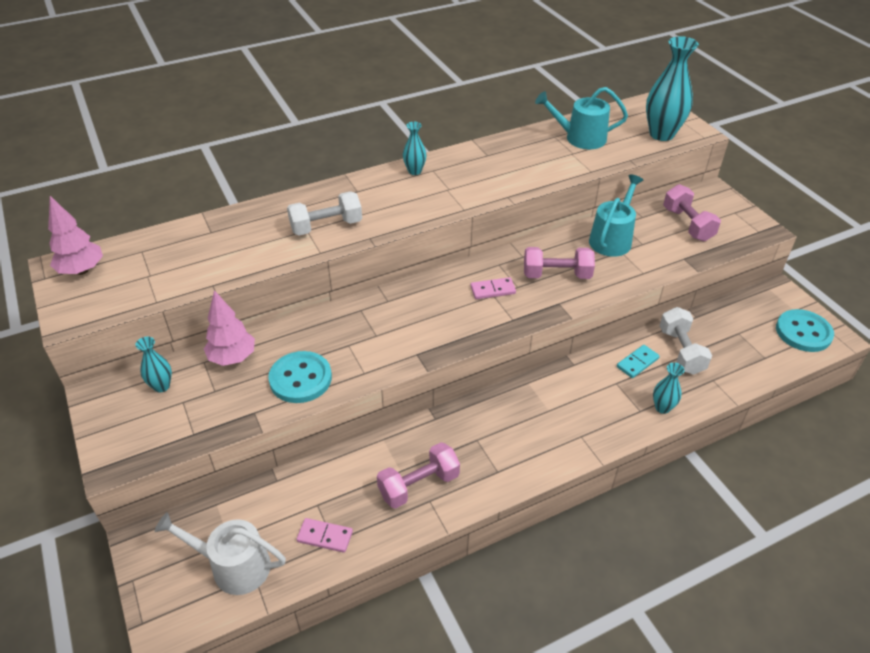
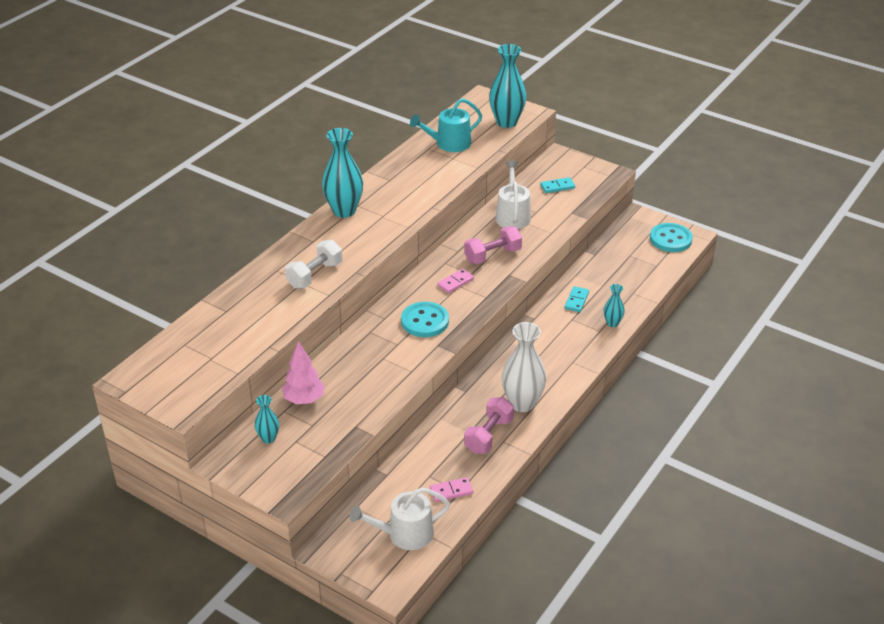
camera: 30 degrees left, 5 degrees down
pink tree [48,196,103,275] -> none
turquoise button [268,351,332,403] -> turquoise button moved to [401,302,449,337]
turquoise vase [403,122,427,175] -> turquoise vase [322,128,363,218], size x1.96
turquoise watering can [589,174,643,257] -> white watering can [496,161,531,229]
white dumbbell [659,307,712,375] -> none
pink dumbbell [663,184,721,241] -> turquoise domino [540,177,575,193]
none -> white vase [502,322,546,412]

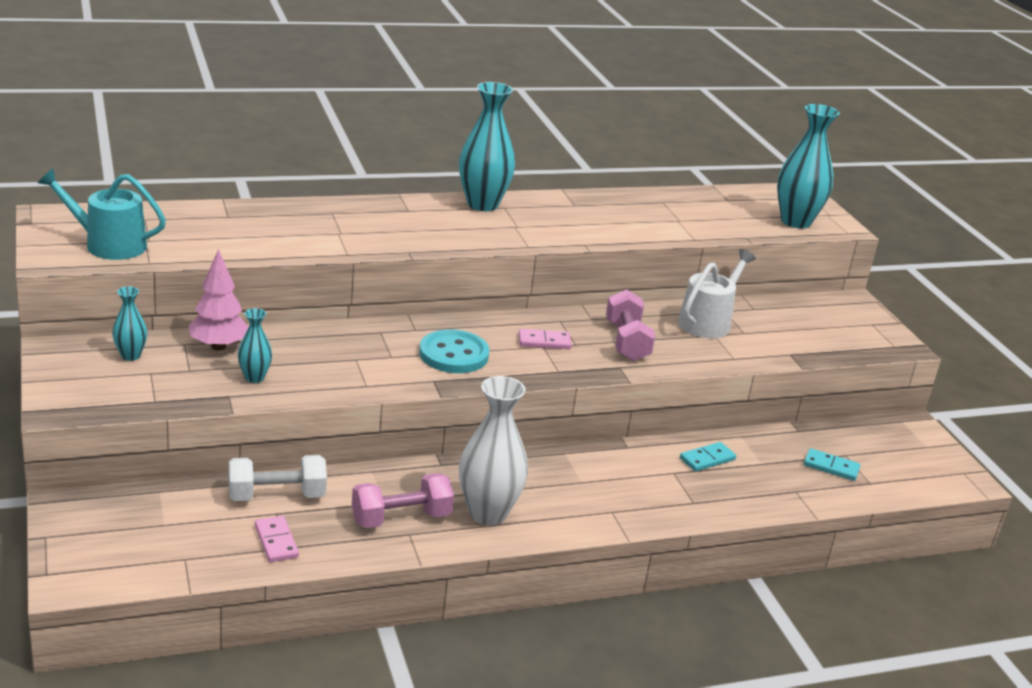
camera: 35 degrees right, 10 degrees down
white dumbbell [285,240,342,289] -> white dumbbell moved to [229,455,327,501]
white watering can [350,487,450,550] -> none
turquoise watering can [410,98,482,152] -> turquoise watering can moved to [38,168,166,260]
pink domino [430,477,473,502] -> pink domino turned 45 degrees clockwise [255,516,299,562]
pink dumbbell [464,226,522,264] -> pink dumbbell turned 75 degrees clockwise [606,289,655,361]
turquoise domino [540,177,575,193] -> turquoise domino moved to [804,448,860,481]
turquoise vase [604,284,625,327] -> turquoise vase moved to [238,308,272,383]
turquoise button [650,223,693,252] -> none

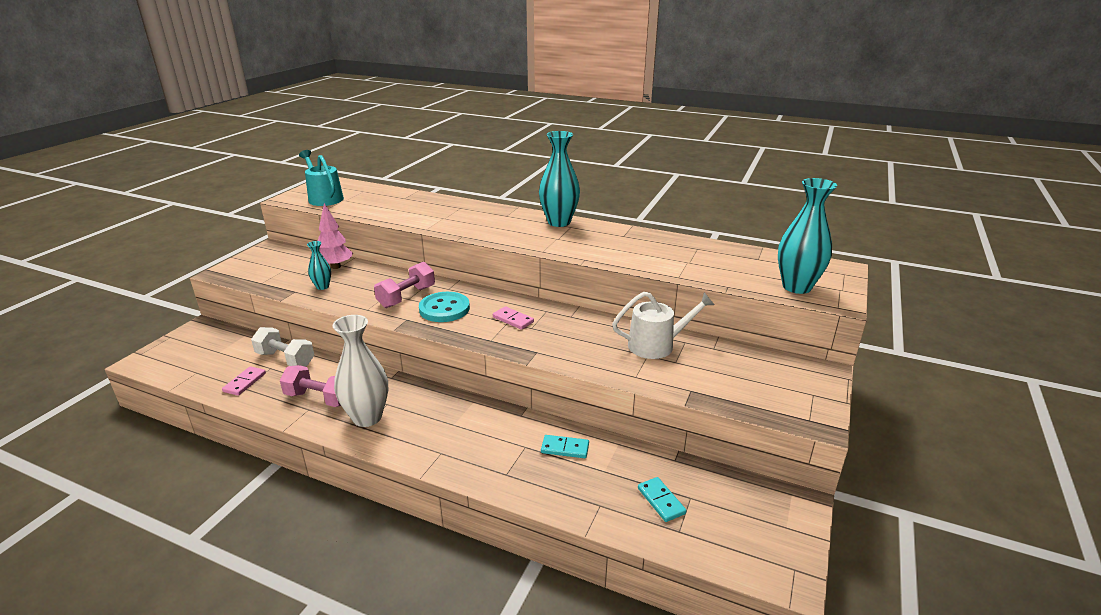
camera: 45 degrees right, 0 degrees up
turquoise vase [112,286,147,361] -> none
pink dumbbell [606,289,655,361] -> pink dumbbell moved to [374,262,435,308]

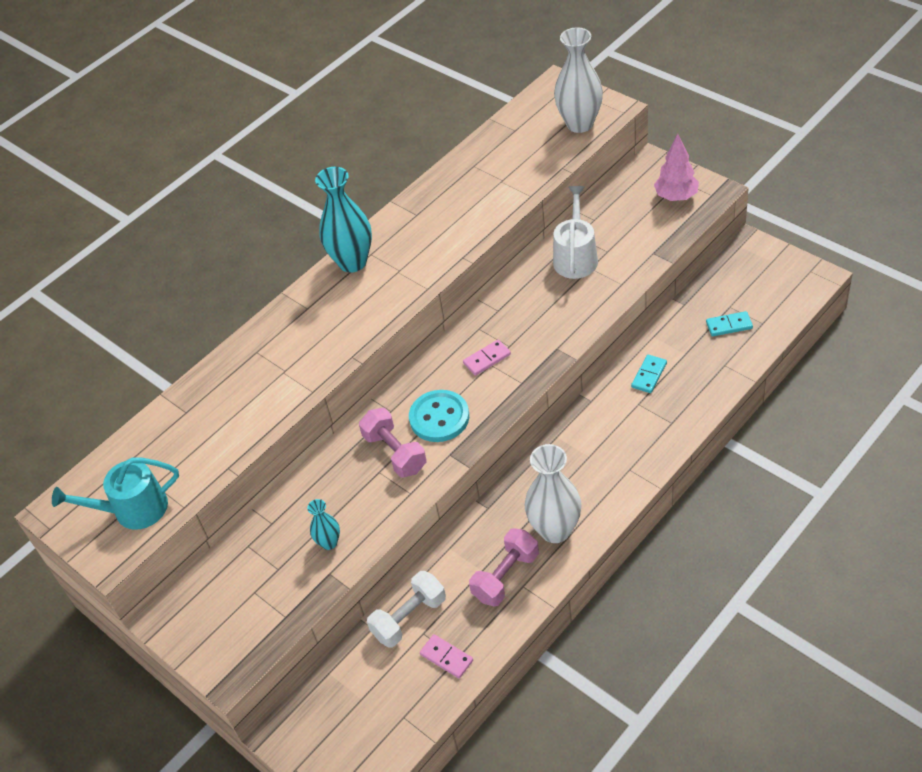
camera: 65 degrees left, 20 degrees up
pink tree [317,203,354,269] -> pink tree moved to [654,134,699,201]
turquoise vase [778,178,837,294] -> white vase [554,27,603,133]

